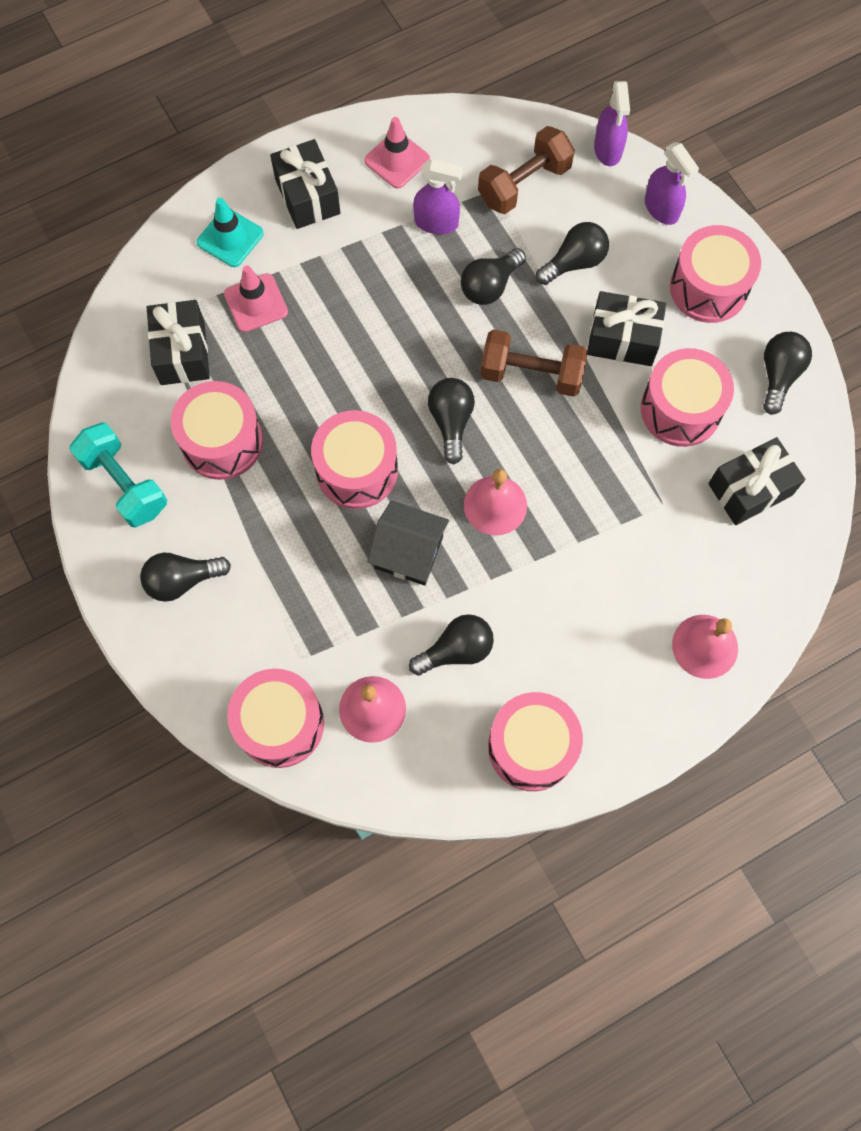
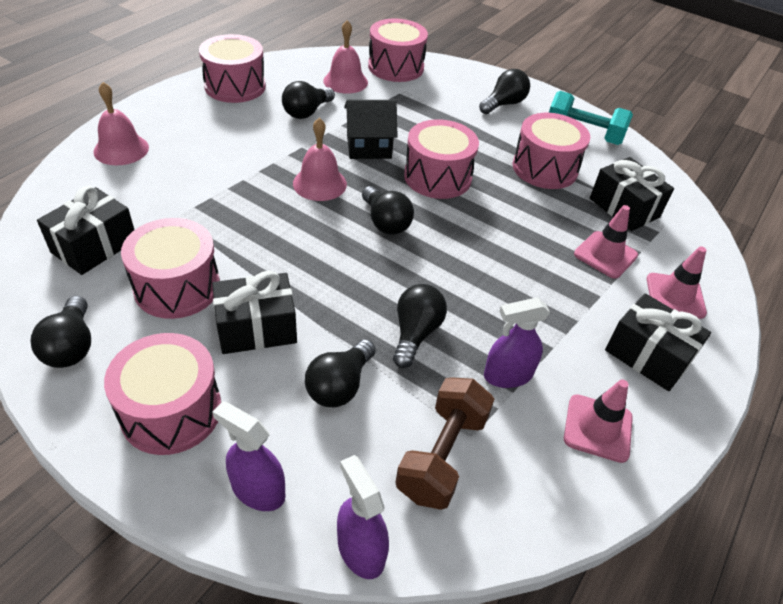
camera: 150 degrees right, 25 degrees down
turquoise traffic cone [197,198,264,267] -> pink traffic cone [647,246,707,319]
brown dumbbell [480,329,588,397] -> none

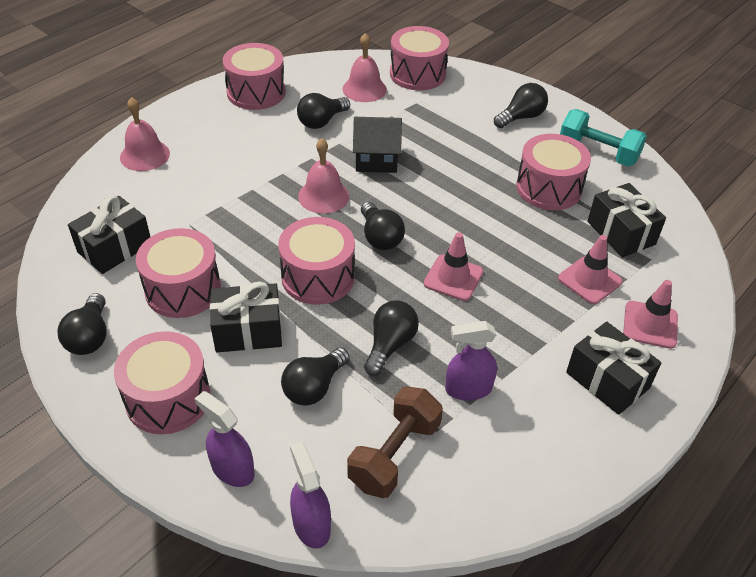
camera: 10 degrees right, 0 degrees up
pink drum [404,119,479,199] -> pink drum moved to [278,217,355,305]
pink traffic cone [564,379,633,463] -> pink traffic cone moved to [424,232,483,301]

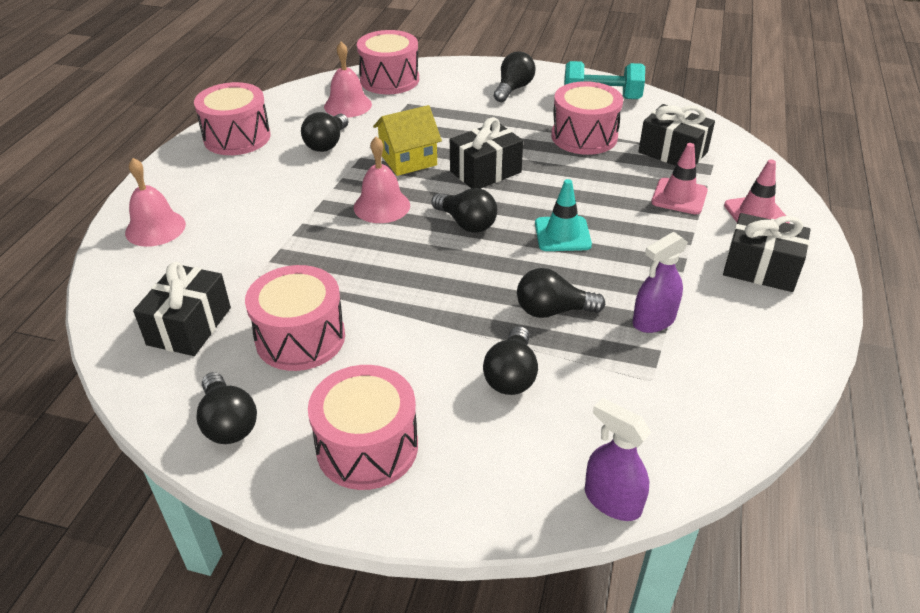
camera: 25 degrees left, 5 degrees down
purple spray bottle [195,391,255,487] -> none
black gift [210,281,282,352] -> black gift moved to [450,117,523,189]
pink drum [278,217,355,305] -> none
brown dumbbell [347,387,443,498] -> none
black house [353,117,402,173] -> yellow house [373,105,442,176]
black light bulb [364,300,419,376] -> black light bulb turned 90 degrees counterclockwise [517,268,605,318]
pink traffic cone [424,232,483,301] -> turquoise traffic cone [535,179,592,251]

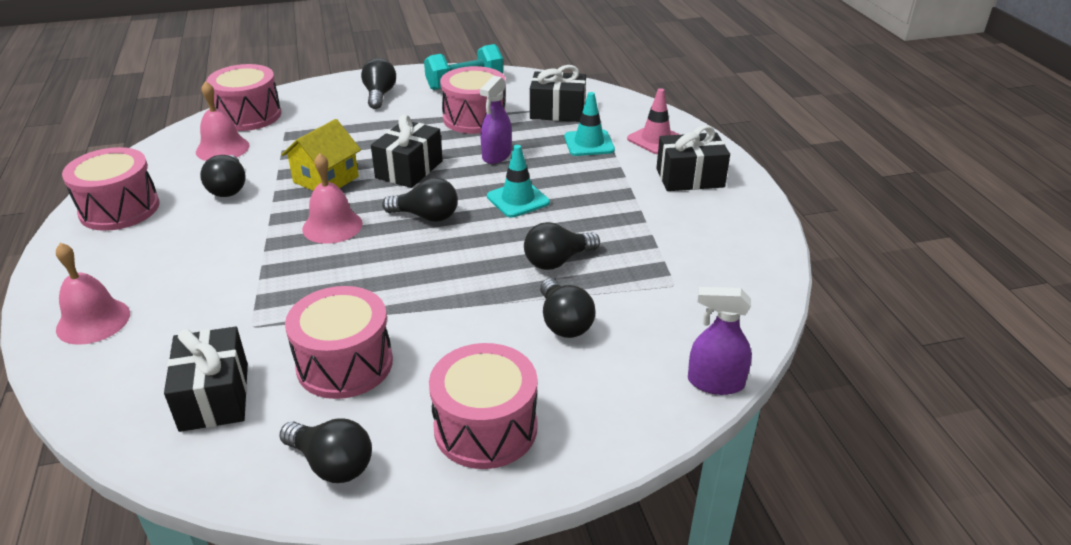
camera: 30 degrees left, 5 degrees down
purple spray bottle [633,232,688,333] -> purple spray bottle moved to [480,76,512,164]
pink traffic cone [651,143,708,214] -> turquoise traffic cone [564,92,615,156]

